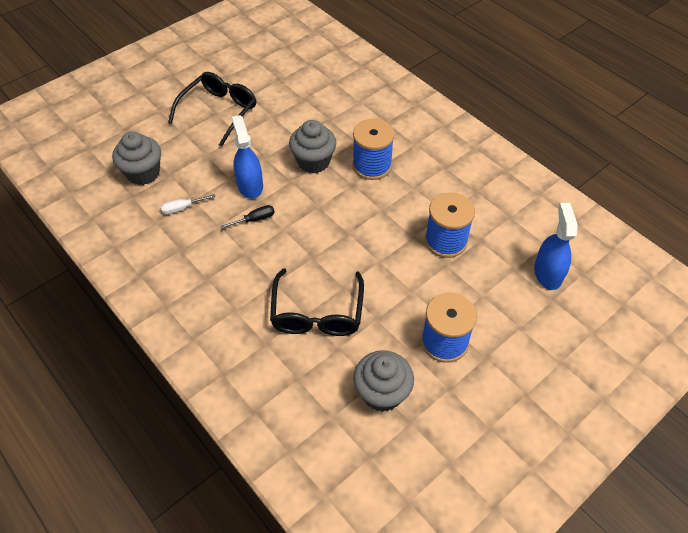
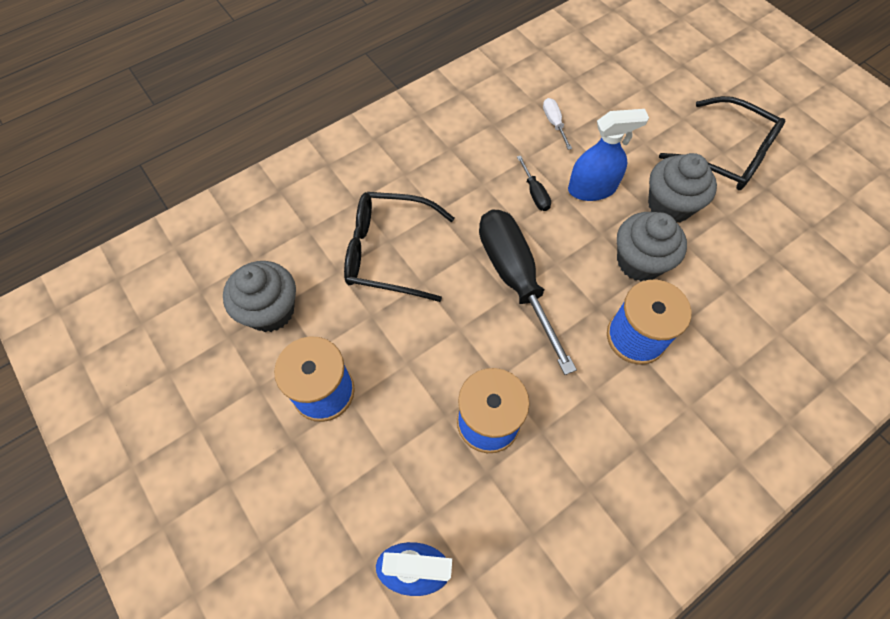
camera: 95 degrees right, 10 degrees up
grey cupcake [112,131,161,185] -> grey cupcake moved to [648,153,717,223]
none -> black screwdriver [479,209,577,375]

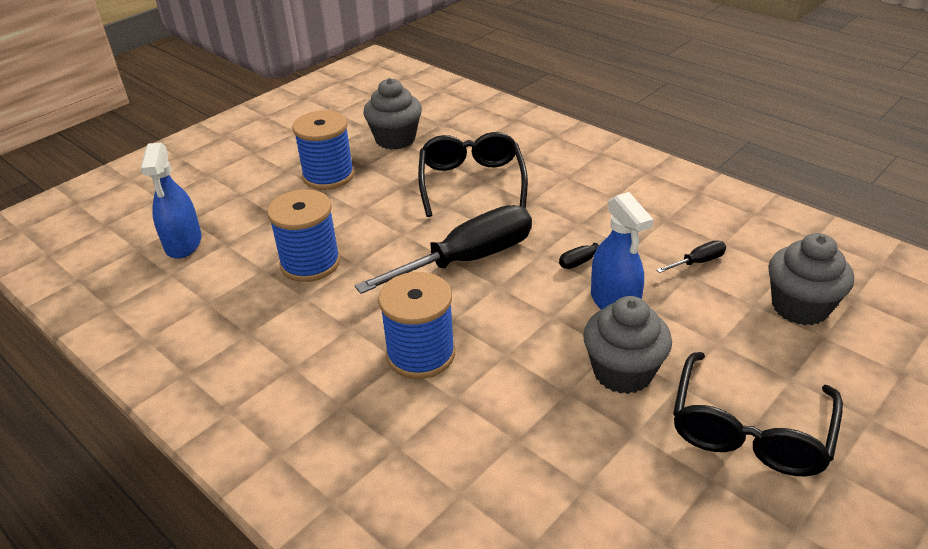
camera: 80 degrees right, 25 degrees down
white screwdriver [543,98,572,150] -> black screwdriver [656,240,726,273]
grey cupcake [617,212,687,281] -> grey cupcake moved to [768,233,854,325]

